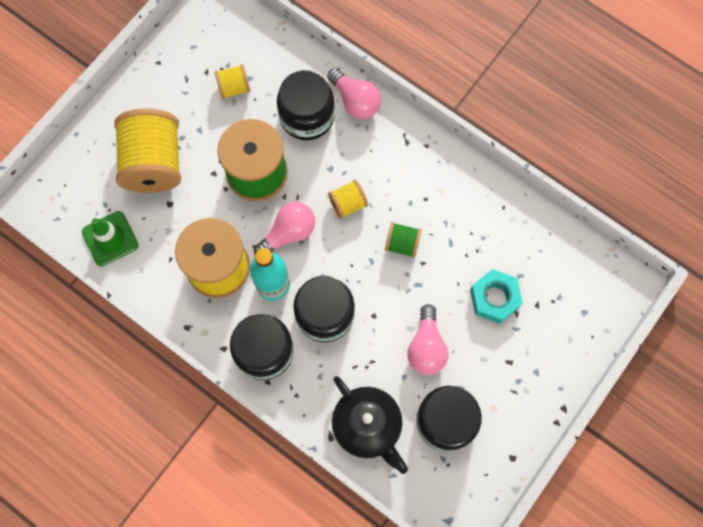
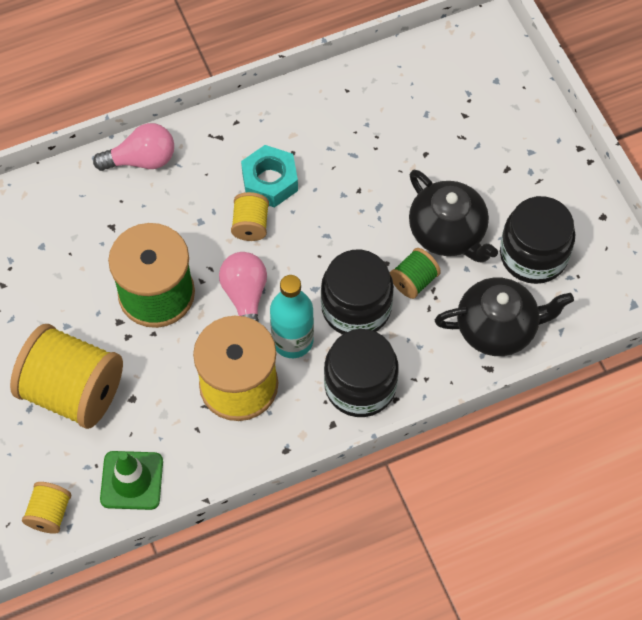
camera: 60 degrees left, 10 degrees down
yellow spool [214,64,250,99] -> yellow spool moved to [22,482,72,534]
black jar [277,70,335,140] -> none
green spool [385,222,422,258] -> green spool moved to [390,248,441,299]
pink light bulb [407,304,448,375] -> black teapot [409,170,498,263]
turquoise nut [470,269,523,324] -> turquoise nut moved to [241,145,298,208]

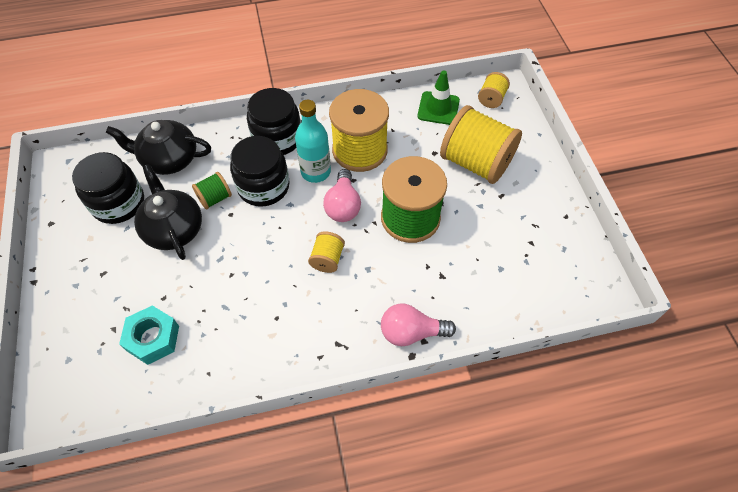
camera: 170 degrees left, 5 degrees down
turquoise nut [241,145,298,208] -> turquoise nut moved to [119,306,179,365]

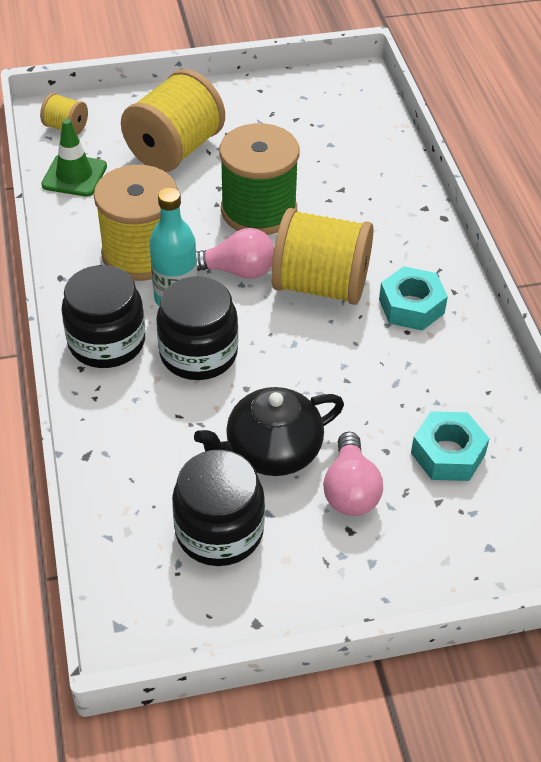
camera: 90 degrees left, 10 degrees down
black teapot [106,120,211,175] -> none
green spool [192,172,232,210] -> none
yellow spool [308,231,345,273] -> yellow spool [271,208,374,305], size x2.13
pink light bulb [381,303,456,346] -> pink light bulb moved to [323,432,383,516]
none -> turquoise nut [379,266,448,331]

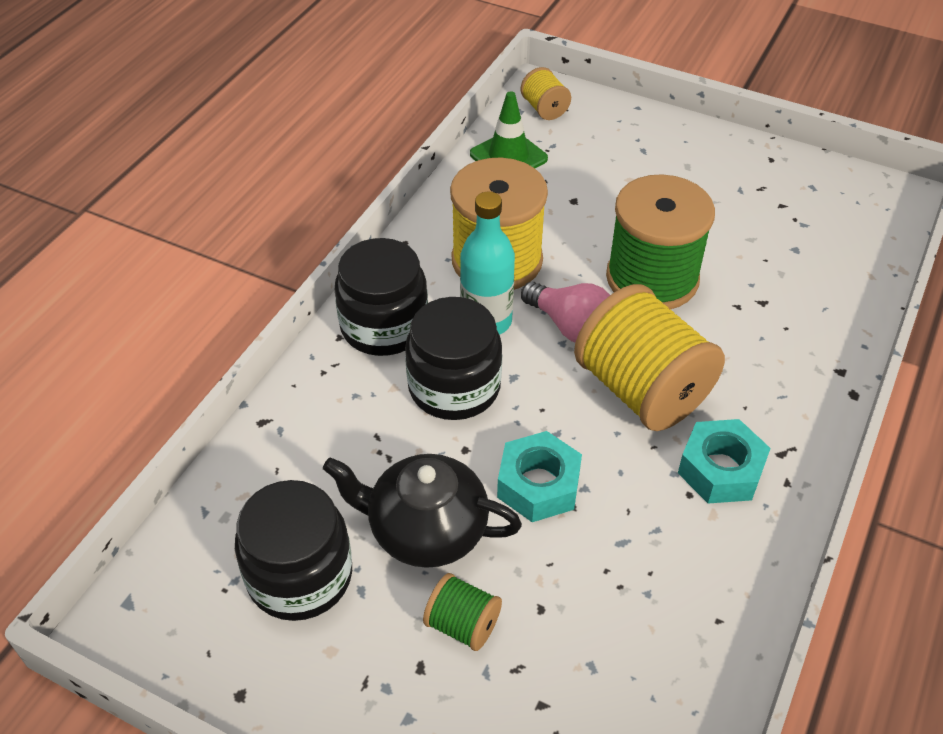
camera: 40 degrees right, 0 degrees up
yellow spool [121,69,225,172] -> none
pink light bulb [323,432,383,516] -> green spool [423,573,502,651]
turquoise nut [411,411,490,481] -> turquoise nut moved to [497,431,582,522]

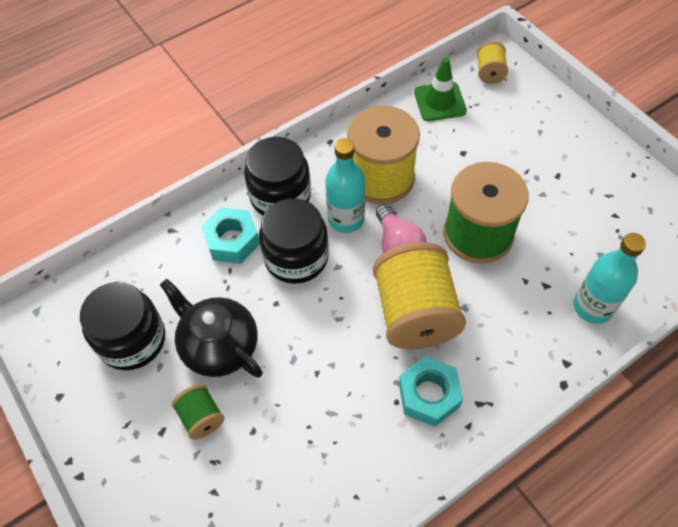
camera: 30 degrees right, 10 degrees up
turquoise nut [497,431,582,522] -> turquoise nut moved to [201,207,260,263]
none -> turquoise bottle [574,233,646,324]

